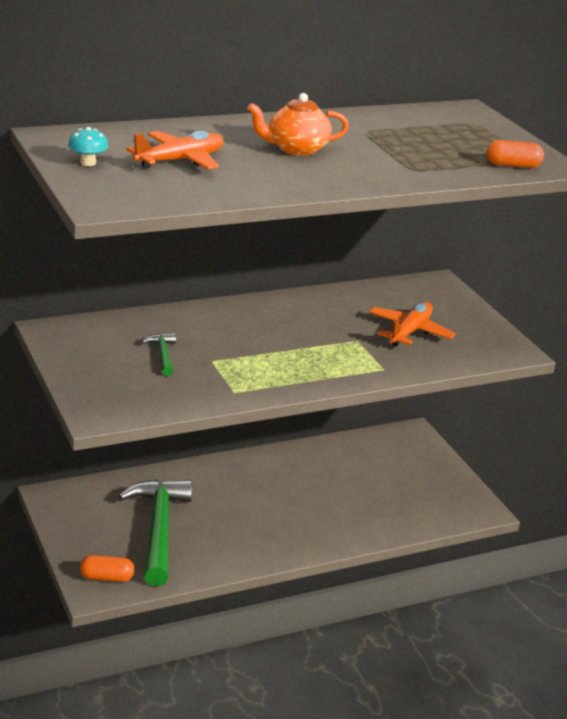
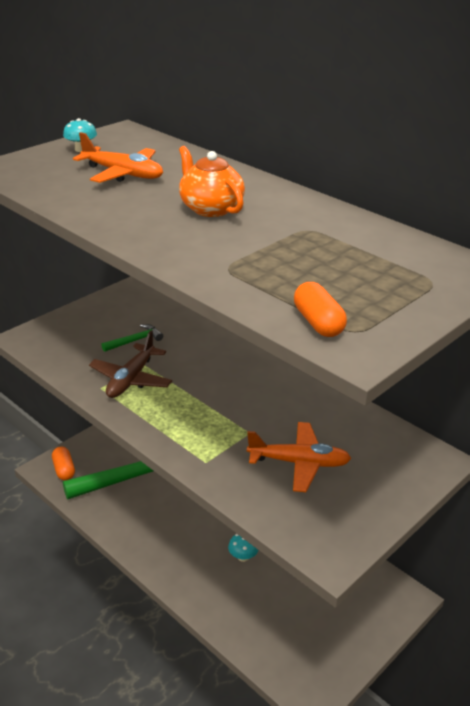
camera: 70 degrees right, 5 degrees up
none -> brown plane [89,330,172,398]
none -> turquoise mushroom [228,534,258,562]

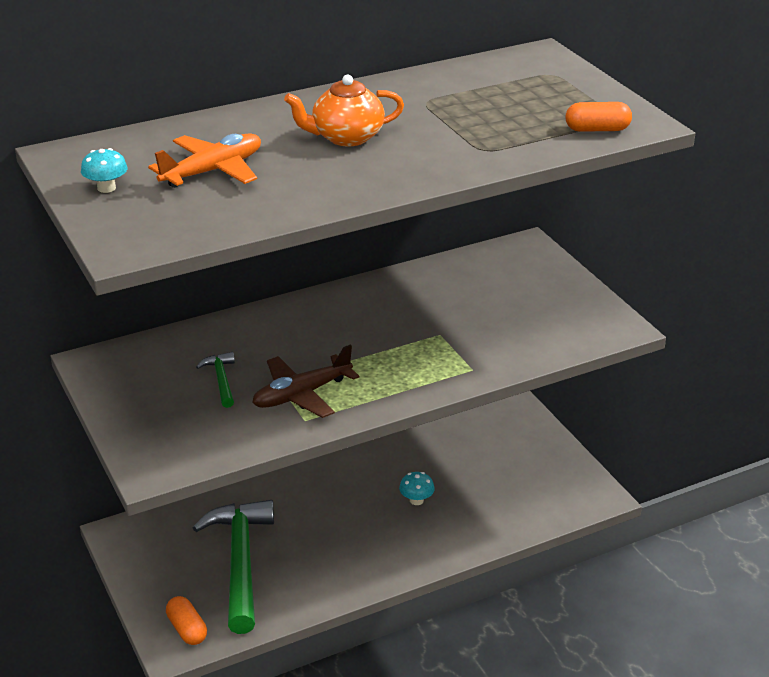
camera: 70 degrees left, 0 degrees up
orange capsule [52,446,75,480] -> orange capsule turned 60 degrees clockwise [166,596,207,645]
brown plane [89,330,172,398] -> brown plane turned 105 degrees clockwise [252,344,359,418]
orange plane [247,422,351,492] -> none

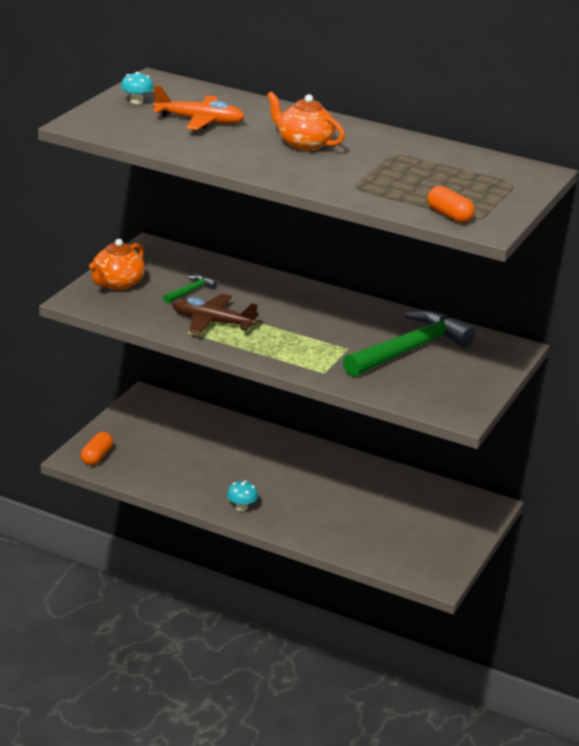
camera: 50 degrees right, 5 degrees down
green hammer [193,500,274,634] -> green hammer moved to [343,310,475,377]
turquoise mushroom [399,472,435,505] -> turquoise mushroom moved to [227,480,258,511]
none -> orange teapot [89,239,145,290]

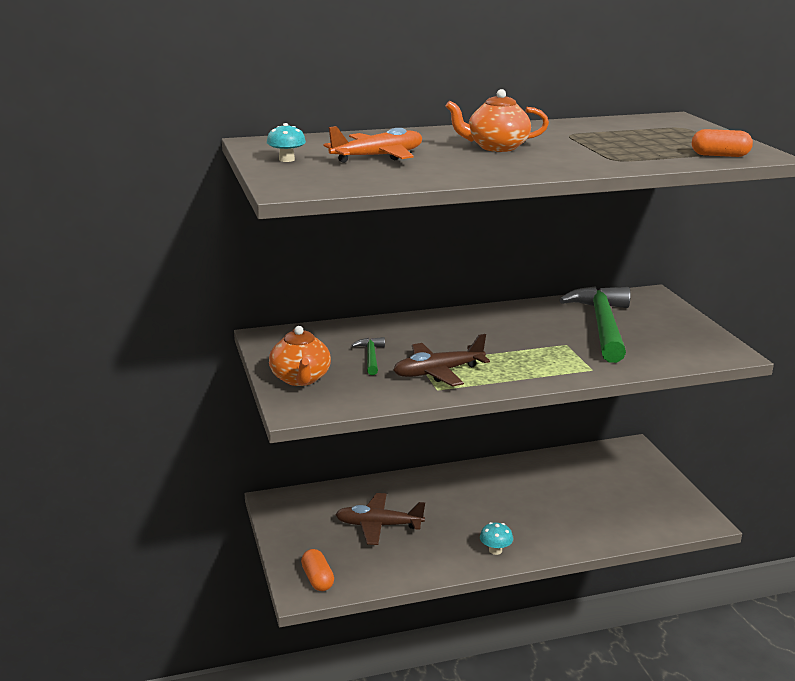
camera: 40 degrees left, 5 degrees down
none -> brown plane [335,493,425,545]

